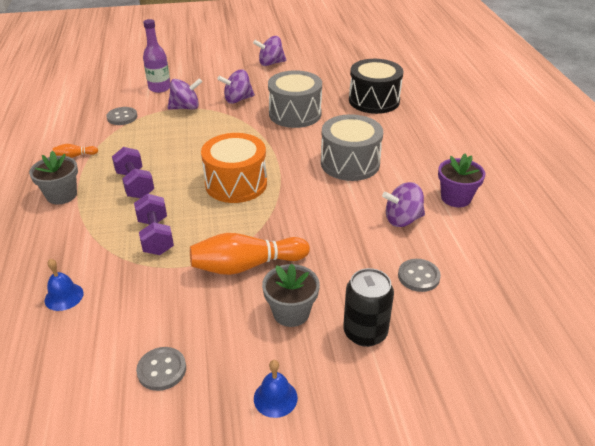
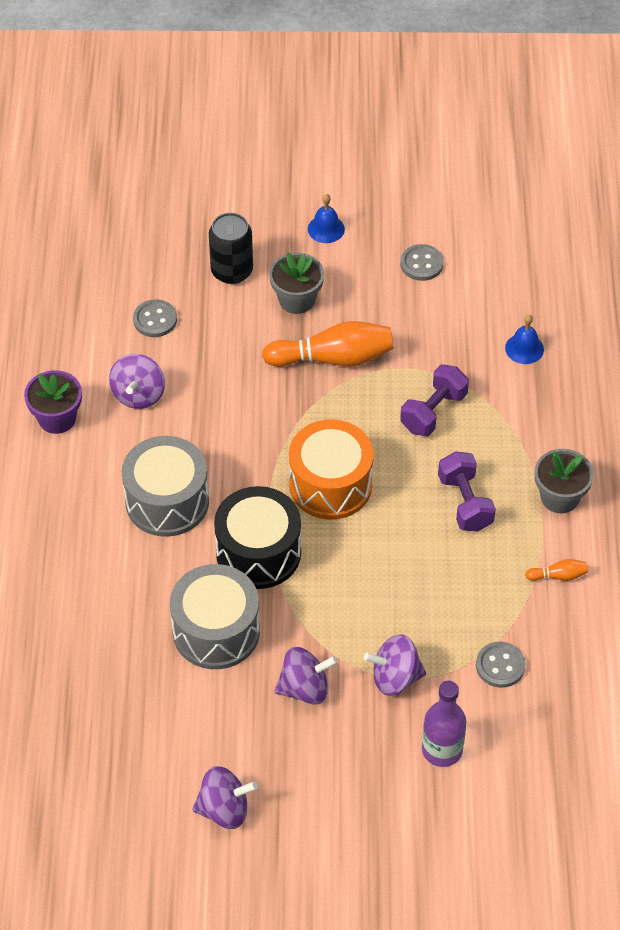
camera: 170 degrees left, 15 degrees up
purple dumbbell [134,194,174,255] -> purple dumbbell turned 45 degrees clockwise [400,365,469,436]
black drum [349,59,403,114] -> black drum moved to [214,486,301,589]
purple spinning top [382,182,425,227] -> purple spinning top turned 105 degrees clockwise [109,354,165,409]

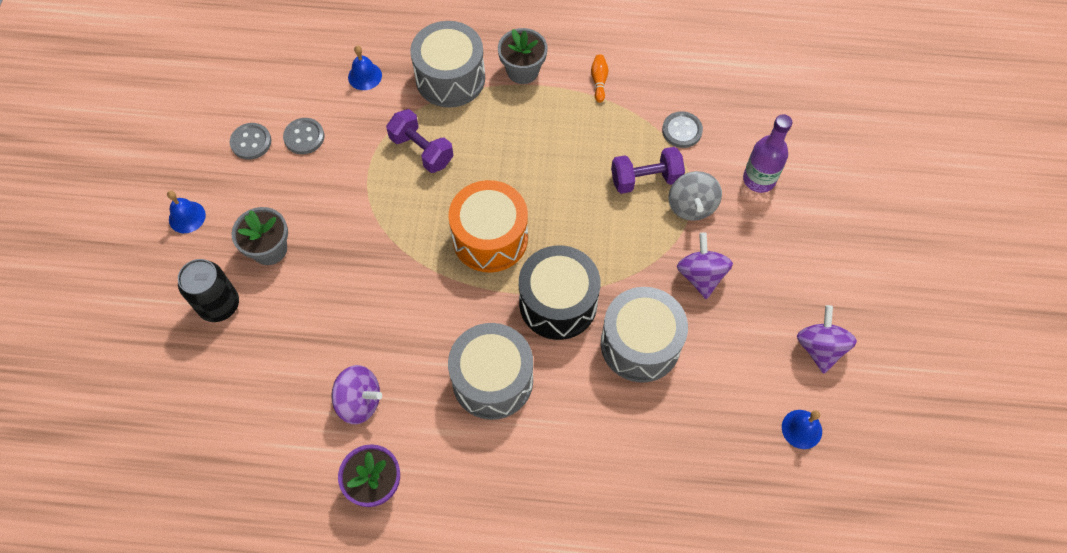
camera: 85 degrees left, 10 degrees up
grey button [133,299,177,337] -> grey button moved to [283,118,324,154]
orange bowling pin [262,321,394,367] -> none
purple spinning top [364,634,426,696] -> grey spinning top [668,171,722,221]
purple dumbbell [438,451,496,532] -> purple dumbbell moved to [611,147,685,194]
none -> grey drum [410,21,485,108]
none -> blue bell [782,410,822,449]

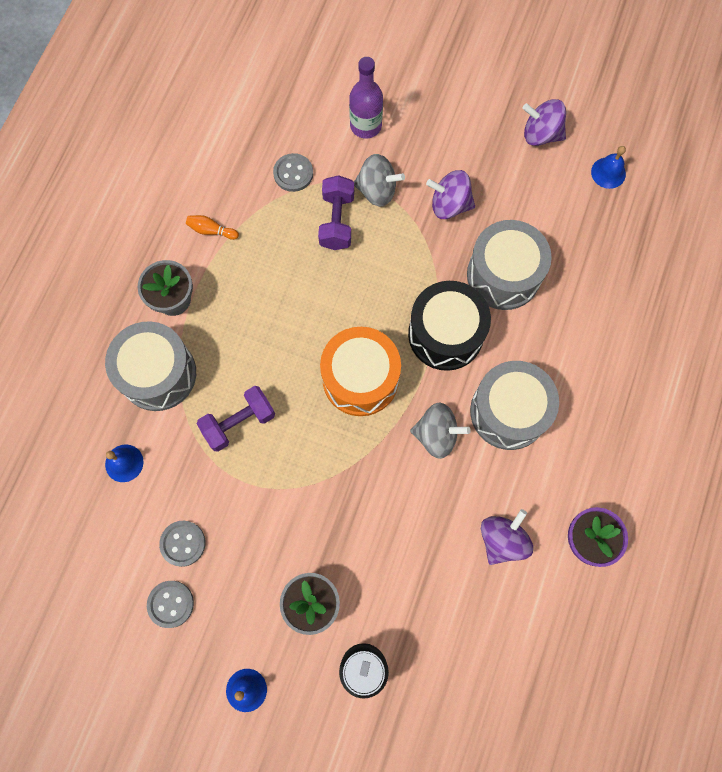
camera: 75 degrees left, 10 degrees up
none -> grey spinning top [410,403,471,459]

